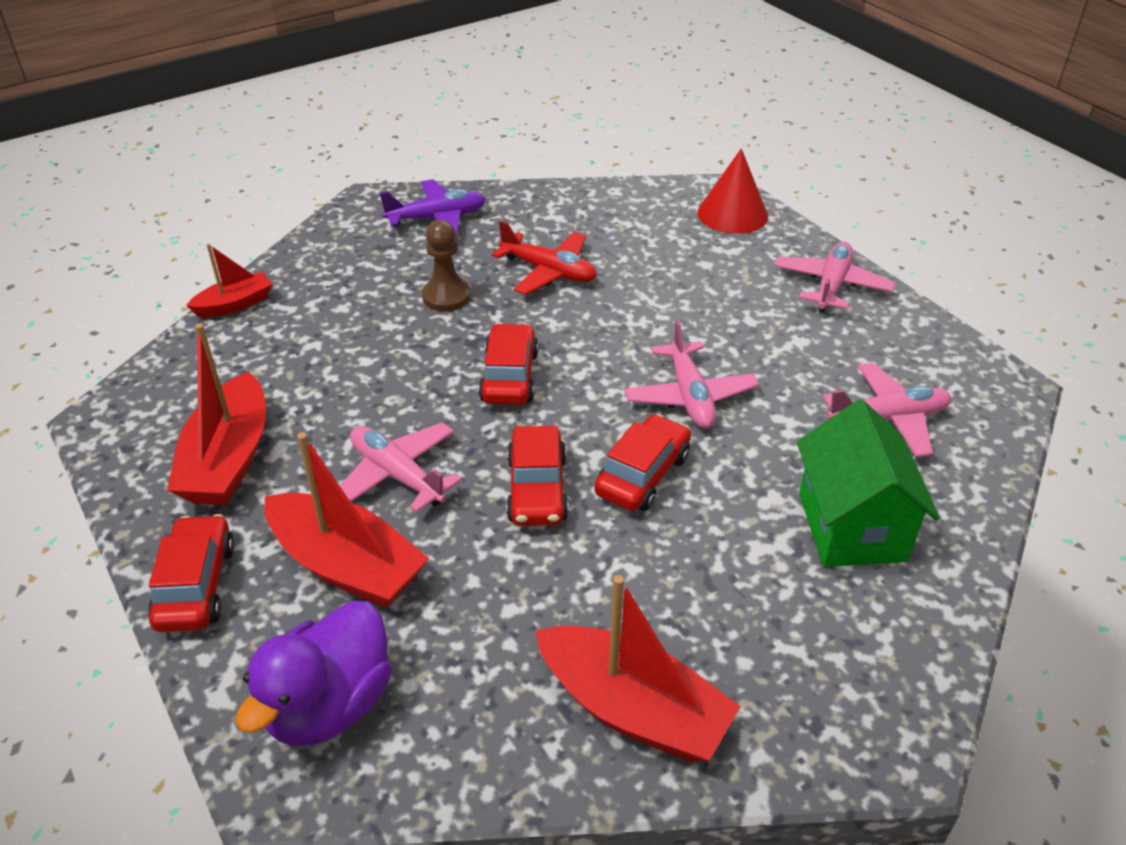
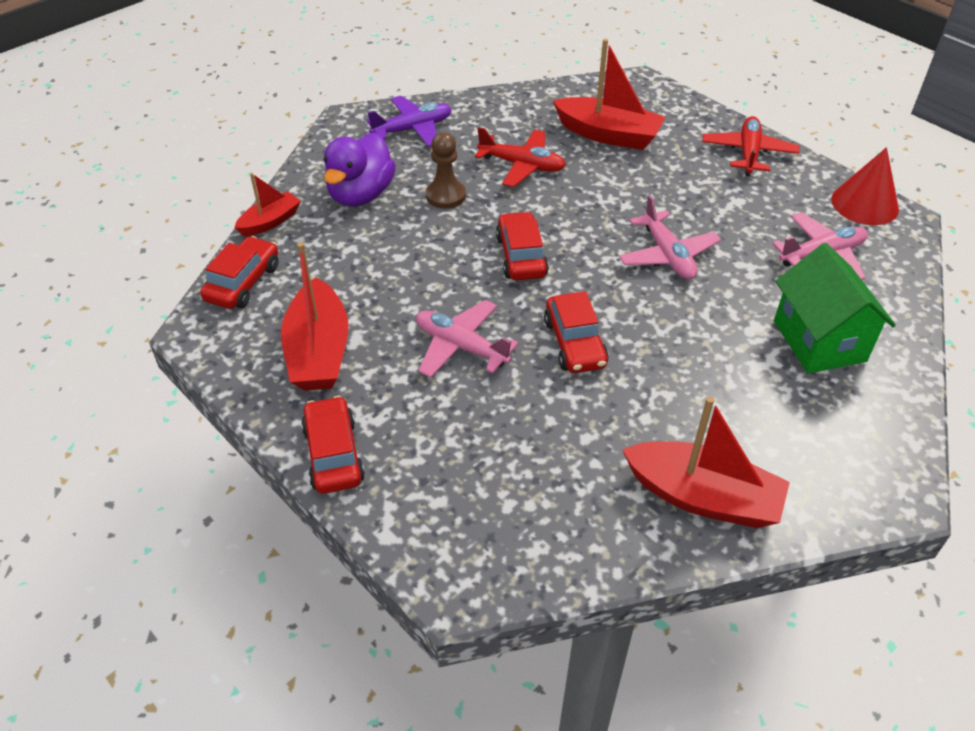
camera: 10 degrees left, 5 degrees up
purple duck [236,601,392,747] -> purple duck moved to [324,132,396,207]
red boat [264,432,429,608] -> red boat moved to [553,39,666,150]
red car [594,414,691,511] -> red car moved to [200,236,278,309]
red cone [698,149,768,234] -> red cone moved to [831,147,899,225]
pink plane [774,242,896,313] -> red plane [702,116,800,176]

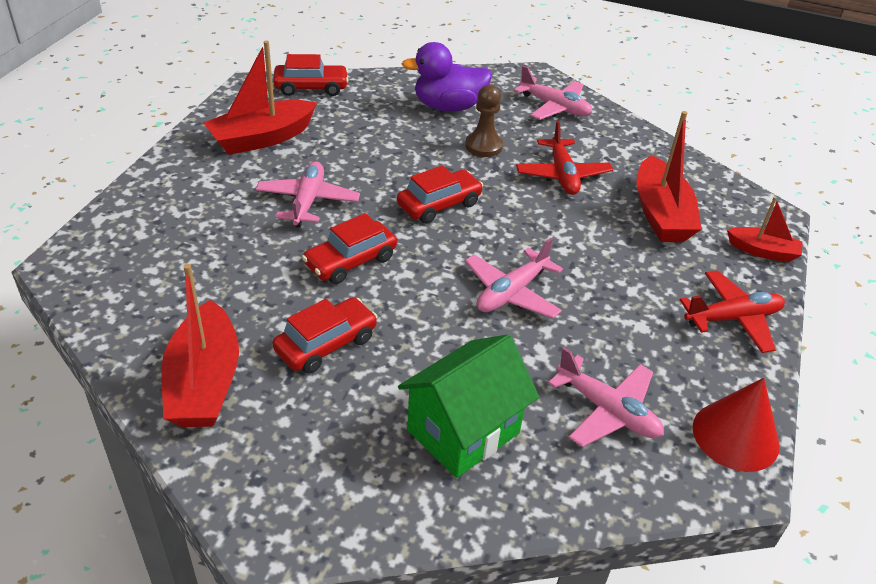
camera: 60 degrees right, 5 degrees down
red boat [234,173,301,236] -> red boat moved to [727,197,802,262]
red car [301,396,365,494] -> red car moved to [272,297,378,374]
purple plane [366,96,452,147] -> pink plane [514,66,592,120]

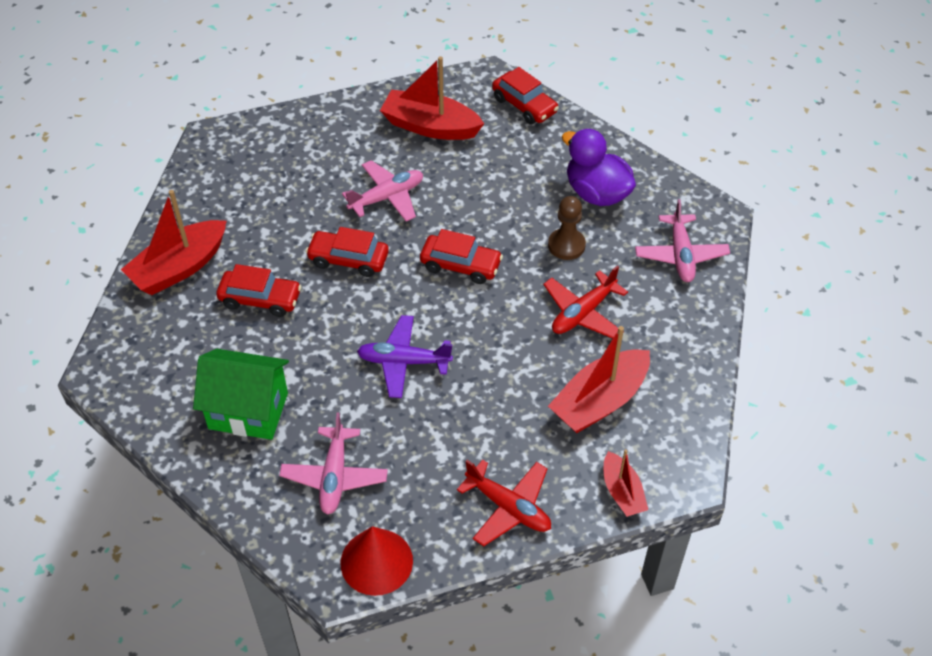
camera: 55 degrees right, 10 degrees up
pink plane [465,238,563,319] -> purple plane [357,315,453,398]

